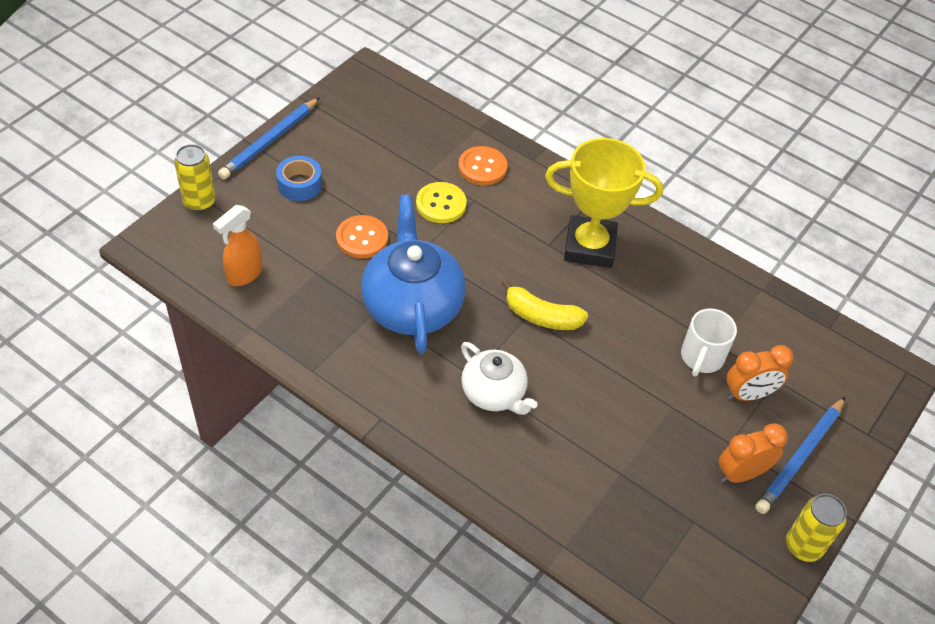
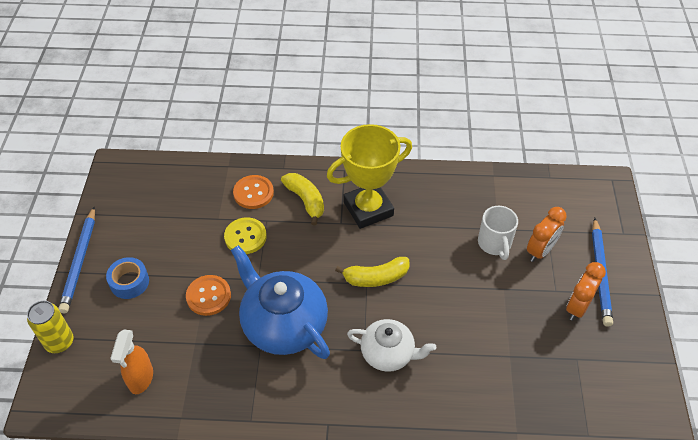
camera: 30 degrees left, 0 degrees up
yellow can [786,494,847,562] -> none
none -> yellow banana [281,173,324,225]

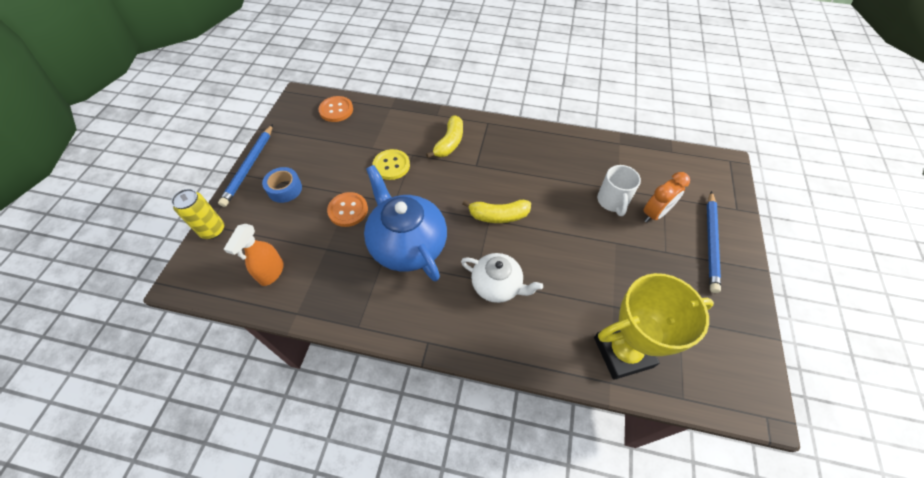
camera: 10 degrees right, 5 degrees up
orange button [233,175,274,209] -> orange button moved to [318,96,353,122]
yellow banana [281,173,324,225] -> yellow banana turned 45 degrees clockwise [426,115,463,158]
yellow trophy [327,124,412,229] -> yellow trophy moved to [594,273,714,380]
orange clock [566,262,606,321] -> none

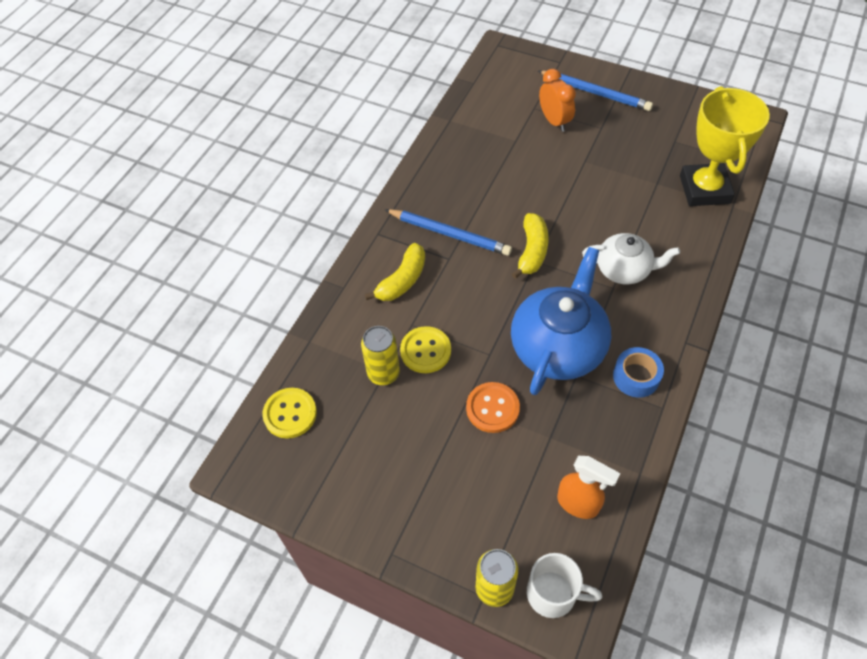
camera: 75 degrees left, 0 degrees up
blue pencil [218,124,273,207] -> blue pencil moved to [385,209,512,256]
blue tape [262,167,302,203] -> blue tape moved to [613,347,664,398]
orange button [318,96,353,122] -> yellow button [262,388,317,439]
blue teapot [364,165,447,281] -> blue teapot turned 135 degrees clockwise [511,247,611,395]
yellow banana [426,115,463,158] -> yellow banana turned 90 degrees clockwise [365,243,425,301]
white teapot [461,253,543,303] -> white teapot turned 60 degrees clockwise [582,233,680,284]
white mug [597,165,641,216] -> white mug moved to [527,553,602,618]
none -> yellow can [361,326,400,385]

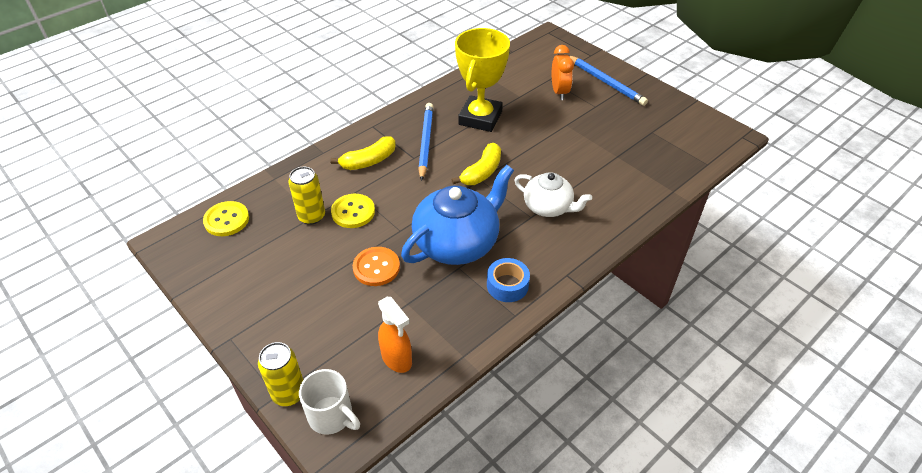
camera: 20 degrees right, 10 degrees down
blue pencil [385,209,512,256] -> blue pencil turned 135 degrees counterclockwise [418,103,433,181]
yellow trophy [680,86,770,206] -> yellow trophy moved to [455,28,510,132]

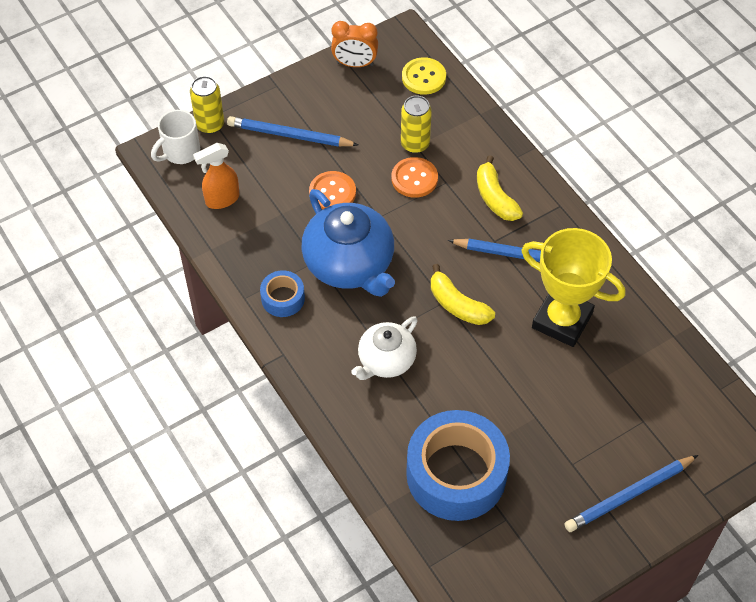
camera: 100 degrees right, 10 degrees up
yellow button [331,194,375,228] -> orange button [392,157,438,198]
orange clock [552,45,574,100] -> orange clock moved to [331,21,378,67]
none -> blue pencil [227,116,358,147]
none -> blue tape [406,410,510,521]

